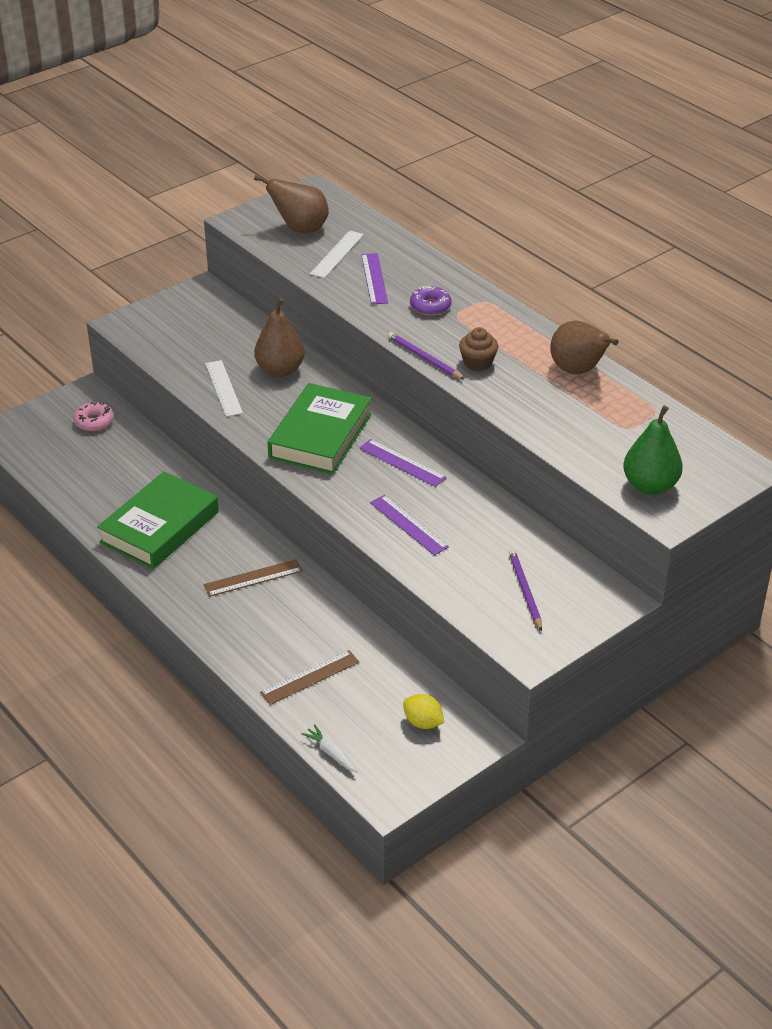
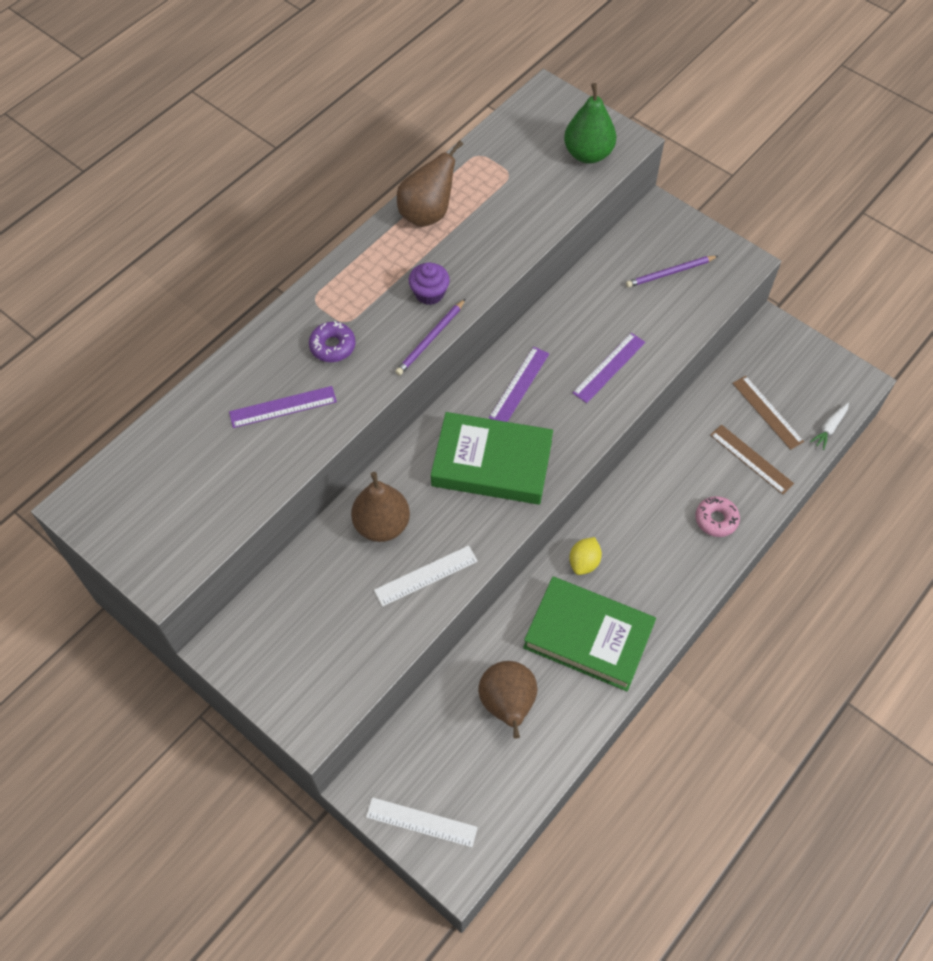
camera: 100 degrees left, 20 degrees up
pink donut [74,402,114,431] -> pink donut moved to [695,496,740,537]
brown ruler [204,559,303,597] -> brown ruler moved to [732,376,804,450]
brown pear [254,175,329,233] -> brown pear moved to [478,661,537,739]
white ruler [310,230,364,278] -> white ruler moved to [366,797,478,847]
yellow lemon [403,694,444,729] -> yellow lemon moved to [569,537,602,575]
brown cupcake [459,327,498,371] -> purple cupcake [409,262,450,305]

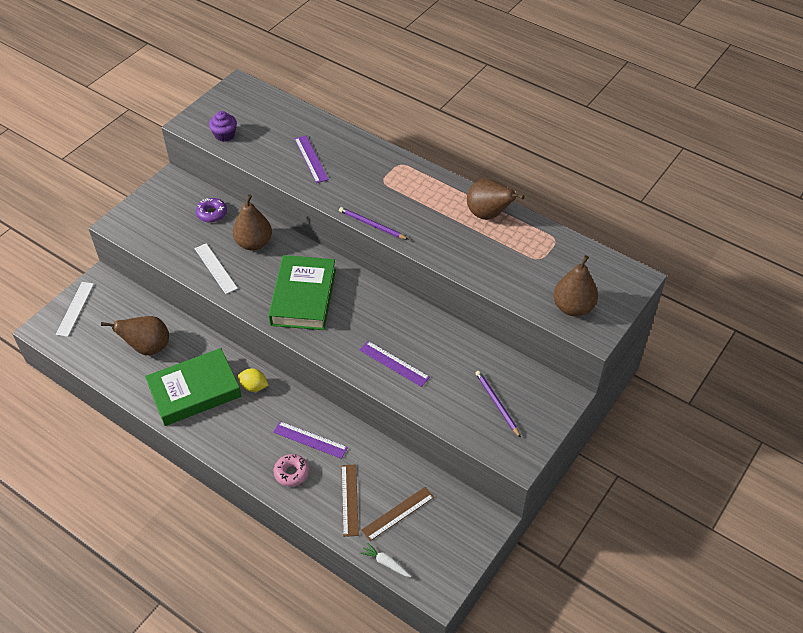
camera: 85 degrees right, 10 degrees down
purple donut [309,321,356,362] -> purple donut moved to [196,198,227,222]
purple cupcake [409,262,450,305] -> purple cupcake moved to [209,111,237,142]
purple ruler [489,347,549,422] -> purple ruler moved to [273,421,348,459]
green book [523,577,656,691] -> green book turned 45 degrees clockwise [145,348,241,426]
green pear [564,83,616,164] -> brown pear [553,255,598,316]
brown ruler [710,425,794,495] -> brown ruler turned 45 degrees counterclockwise [341,464,359,537]

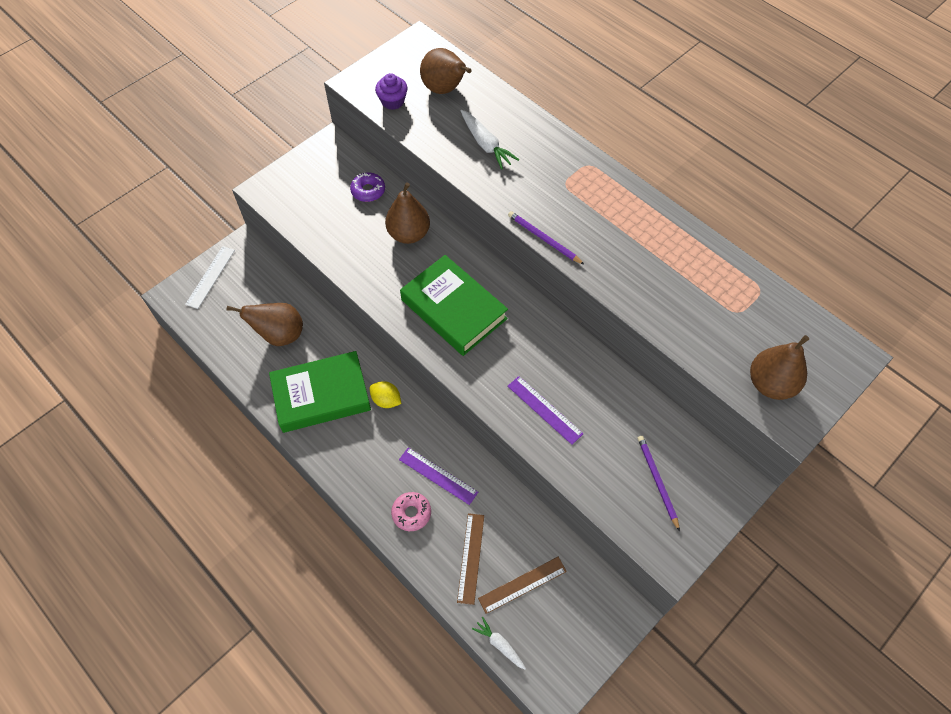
camera: 10 degrees right, 10 degrees up
white ruler [195,243,238,294] -> none
green book [268,255,336,330] -> green book turned 60 degrees counterclockwise [400,255,508,356]
purple ruler [294,136,329,183] -> white carrot [461,110,519,170]
brown pear [467,179,525,220] -> brown pear moved to [420,48,472,94]

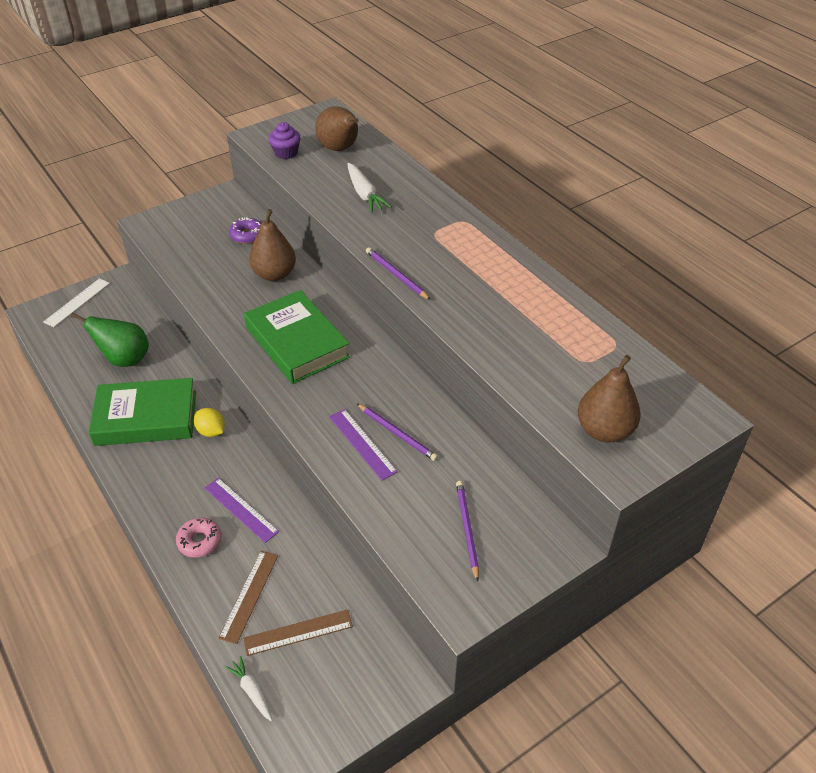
camera: 10 degrees right, 15 degrees down
brown pear [227,303,303,346] -> green pear [70,313,149,367]
none -> purple pencil [356,403,438,461]

